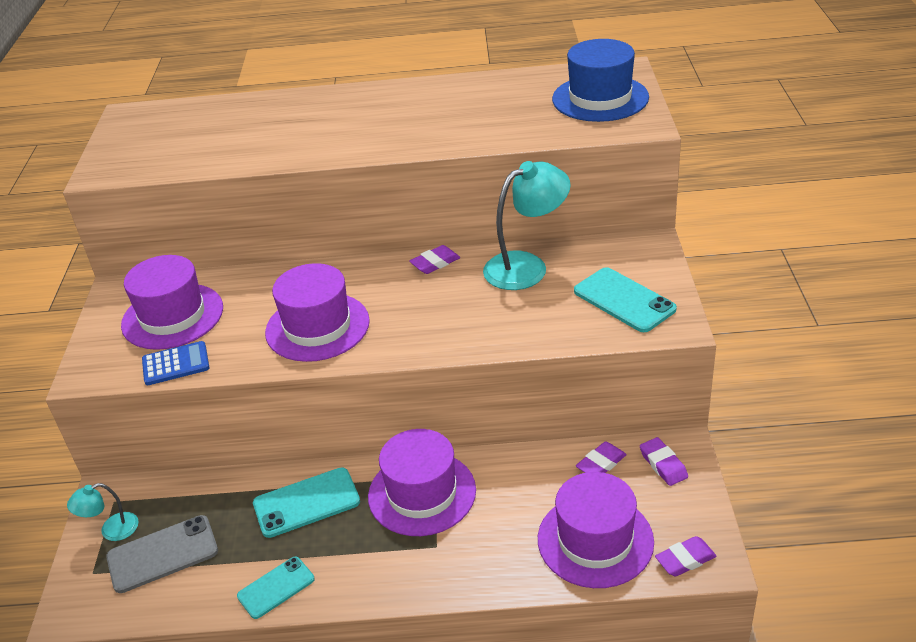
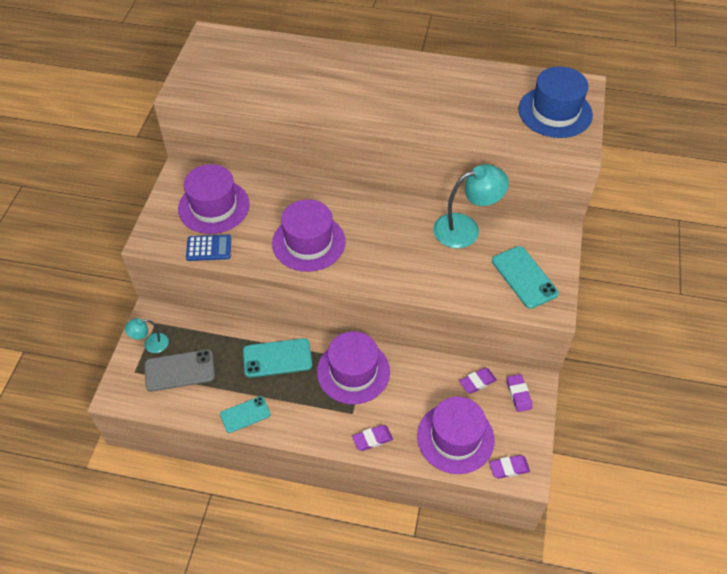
camera: 10 degrees right, 15 degrees up
purple eraser [409,245,460,274] -> purple eraser moved to [352,425,393,451]

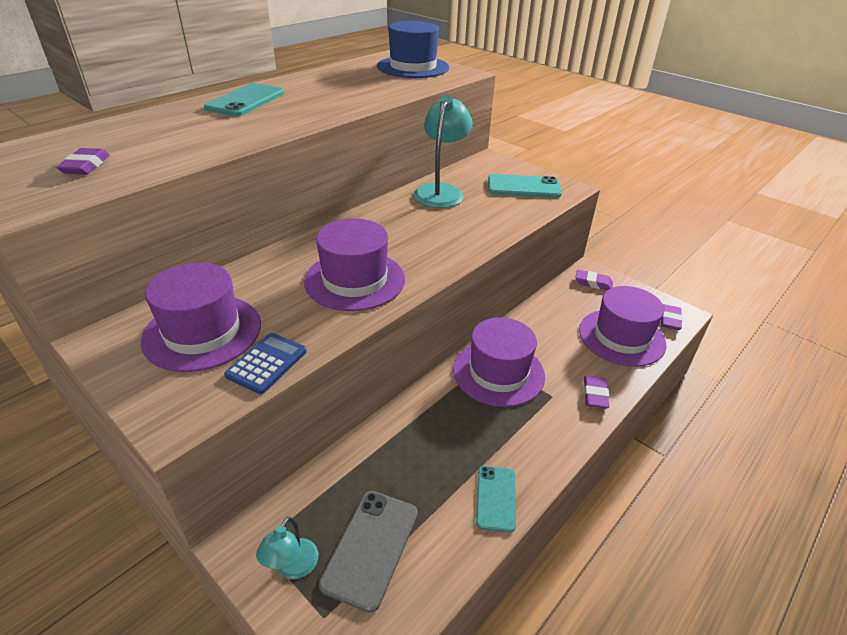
camera: 60 degrees left, 15 degrees down
turquoise phone [243,338,312,378] -> turquoise phone moved to [204,83,284,116]
purple eraser [459,368,497,394] -> purple eraser moved to [56,148,110,175]

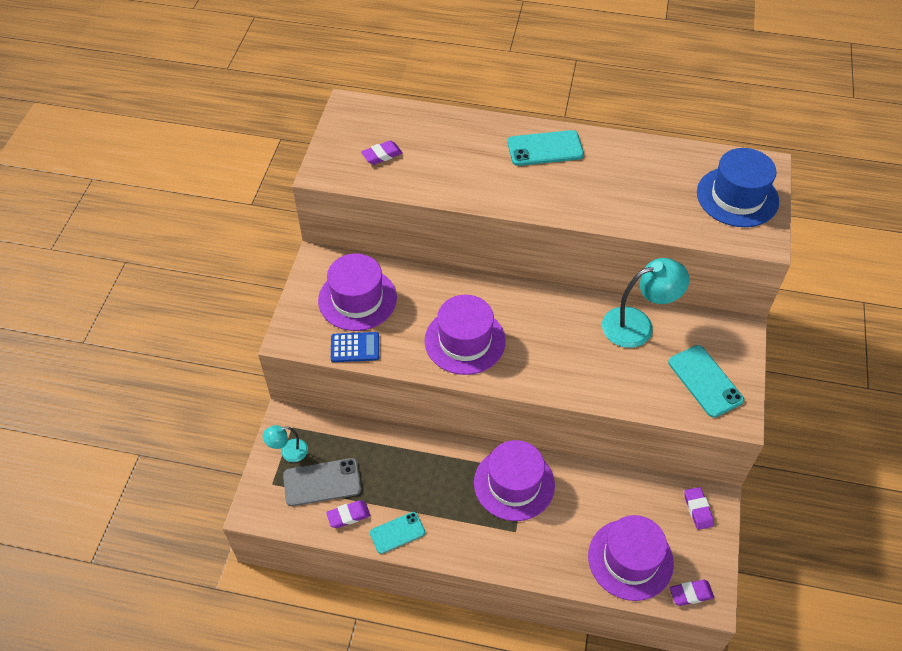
camera: 60 degrees right, 15 degrees up
purple eraser [584,375,609,408] -> purple eraser moved to [326,500,370,528]

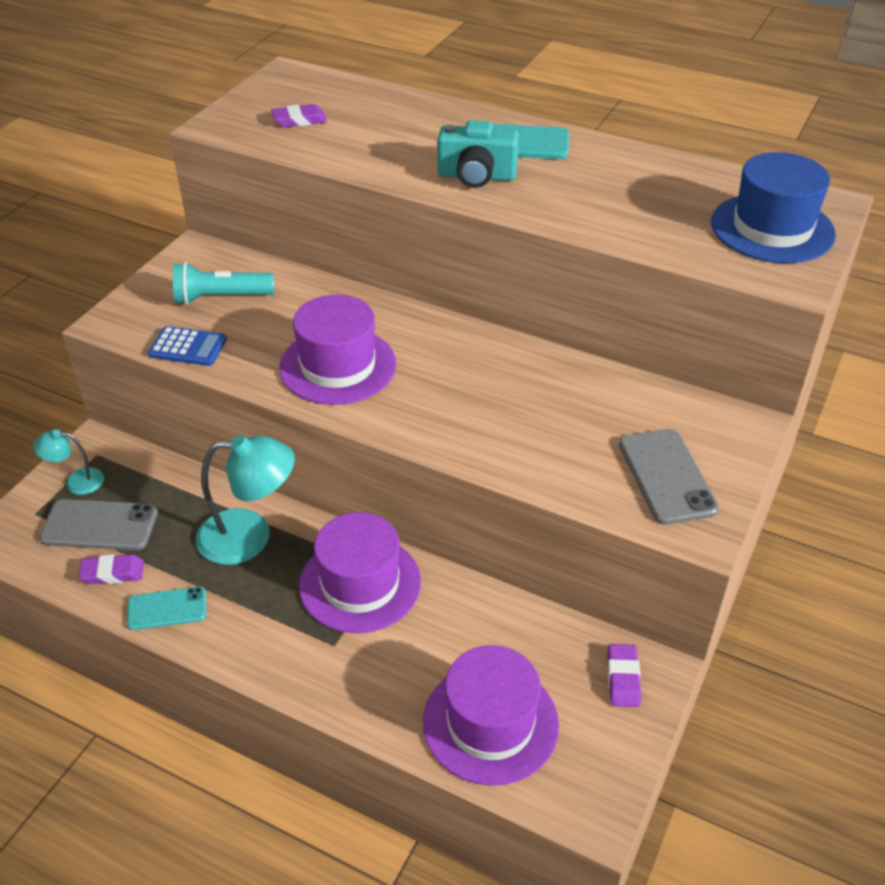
camera: 15 degrees right, 10 degrees down
purple hat [318,253,397,331] -> turquoise flashlight [173,262,274,304]
turquoise lamp [602,258,689,348] -> turquoise lamp moved to [196,435,295,565]
turquoise phone [668,345,744,418] -> grey phone [619,429,719,525]
purple eraser [670,580,714,606] -> none
none -> turquoise camera [437,120,519,188]

